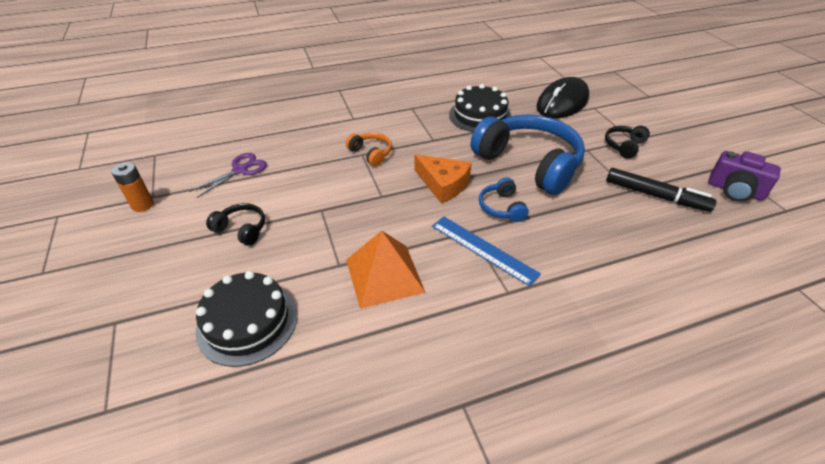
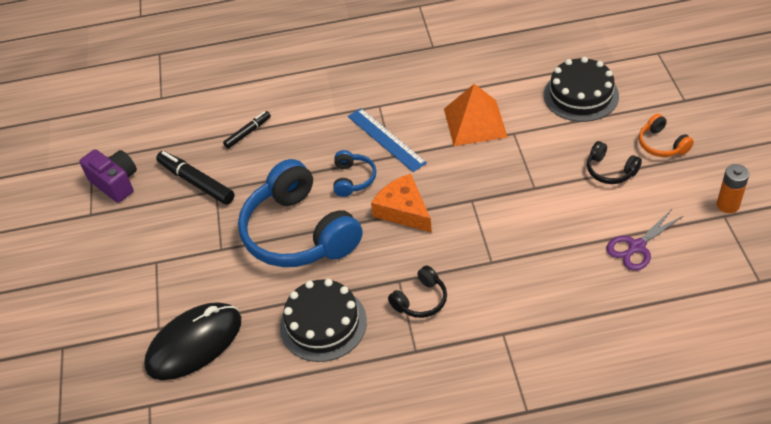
camera: 165 degrees left, 5 degrees up
orange headphones [346,133,392,166] -> orange headphones moved to [639,114,694,157]
black headphones [605,126,650,159] -> black headphones moved to [388,265,447,318]
none -> black marker [223,111,271,149]

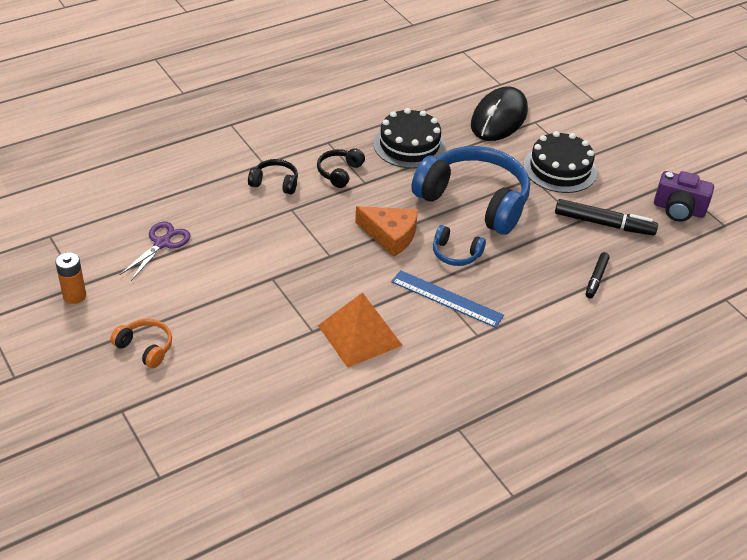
camera: 150 degrees right, 5 degrees down
blue headphones [333,150,376,197] -> blue headphones turned 45 degrees counterclockwise [433,225,486,266]
black cake [544,57,619,122] -> black cake moved to [523,131,597,193]
black headphones [587,141,642,184] -> black headphones moved to [248,159,298,194]

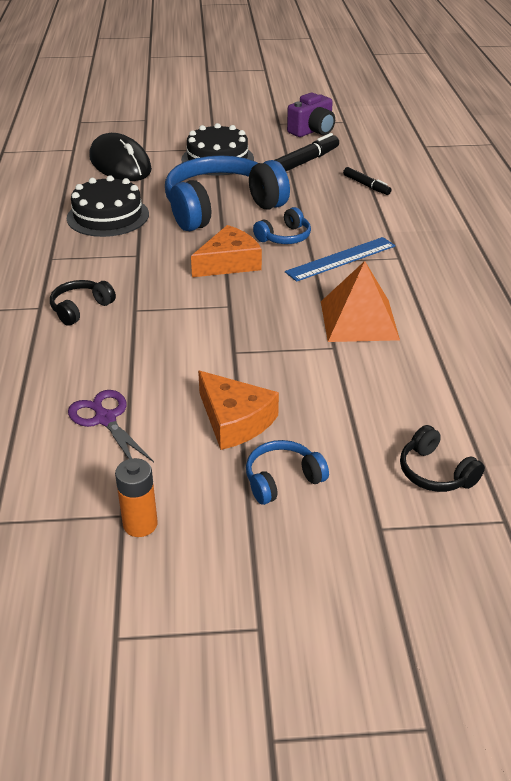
camera: 60 degrees left, 5 degrees down
orange headphones [111,319,172,368] -> blue headphones [246,440,329,505]
black headphones [317,148,365,188] -> black headphones moved to [400,425,485,492]
none -> orange cheese [198,371,279,450]

